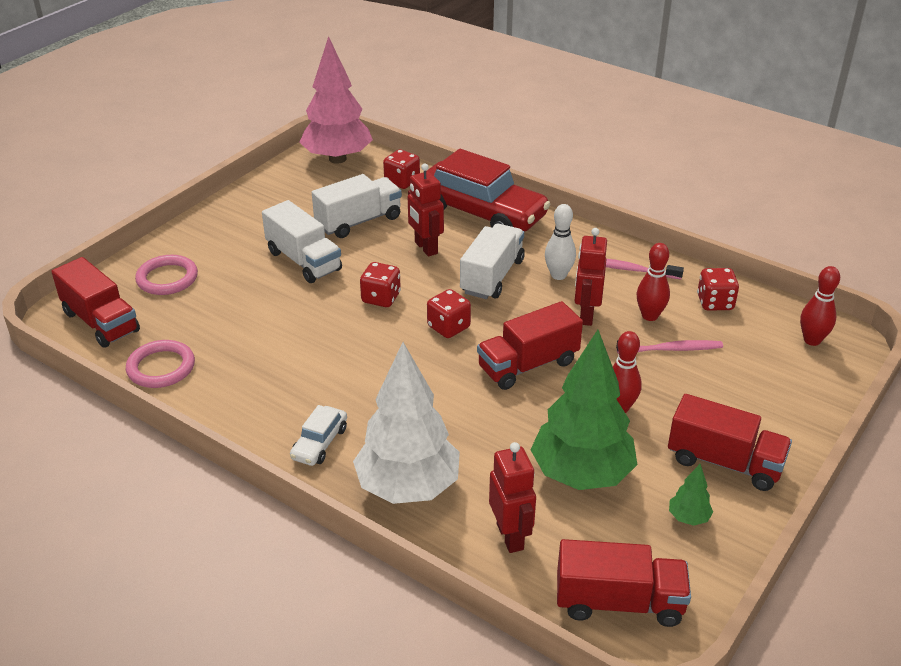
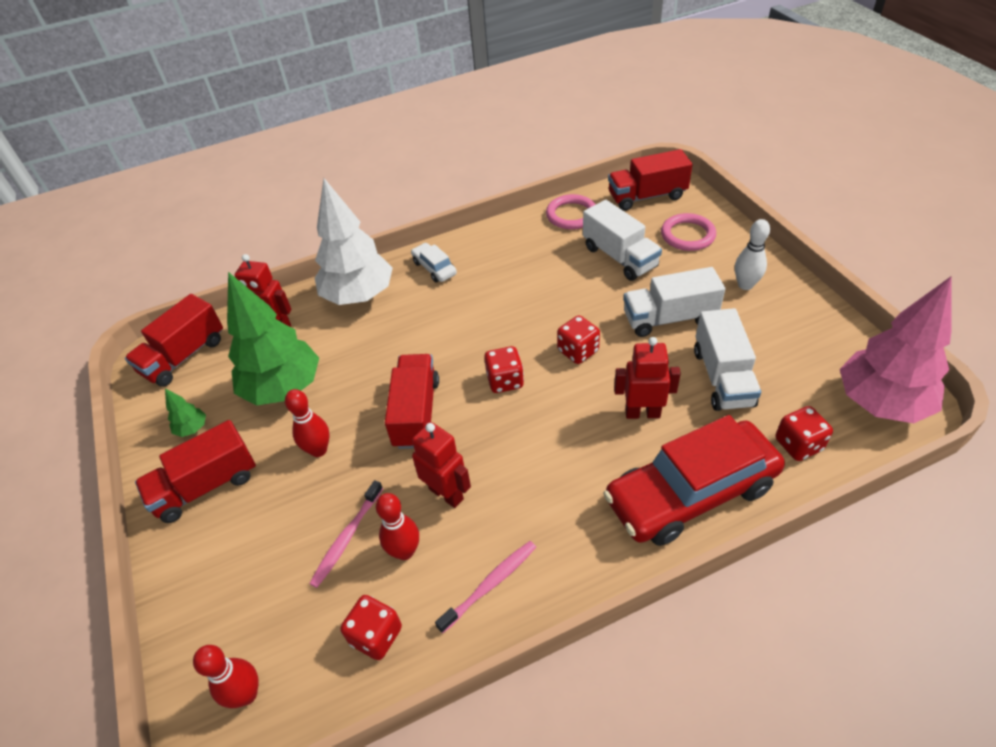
camera: 125 degrees right, 10 degrees up
white truck [460,224,525,299] -> white truck moved to [583,200,662,281]
white bowling pin [545,204,576,280] -> white bowling pin moved to [735,219,770,290]

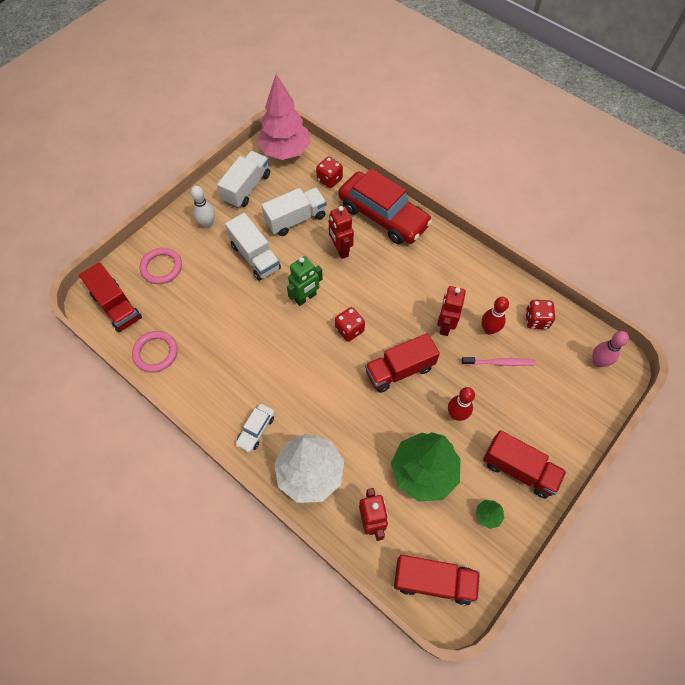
camera: 120 degrees left, 15 degrees up
red bowling pin [193,645,259,708] -> pink bowling pin [593,331,629,367]
pink toothbrush [435,541,536,633] -> none
red dice [557,315,600,364] -> green robot [287,256,323,306]
white truck [583,200,662,281] -> white truck moved to [217,151,270,208]

